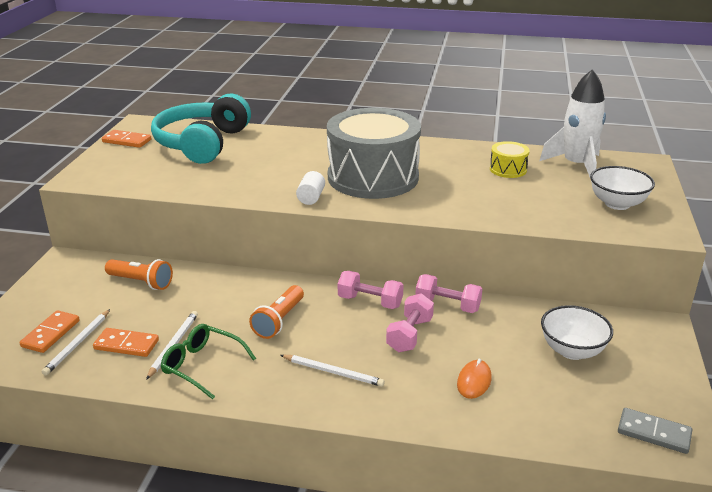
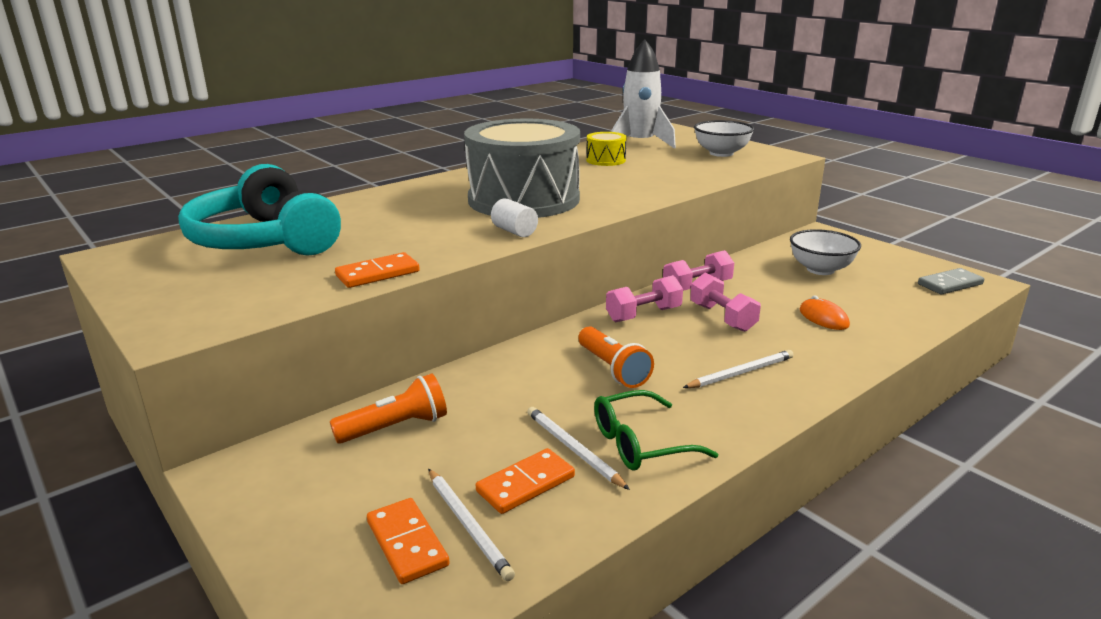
camera: 50 degrees left, 5 degrees down
orange domino [102,130,152,148] -> orange domino moved to [335,252,420,288]

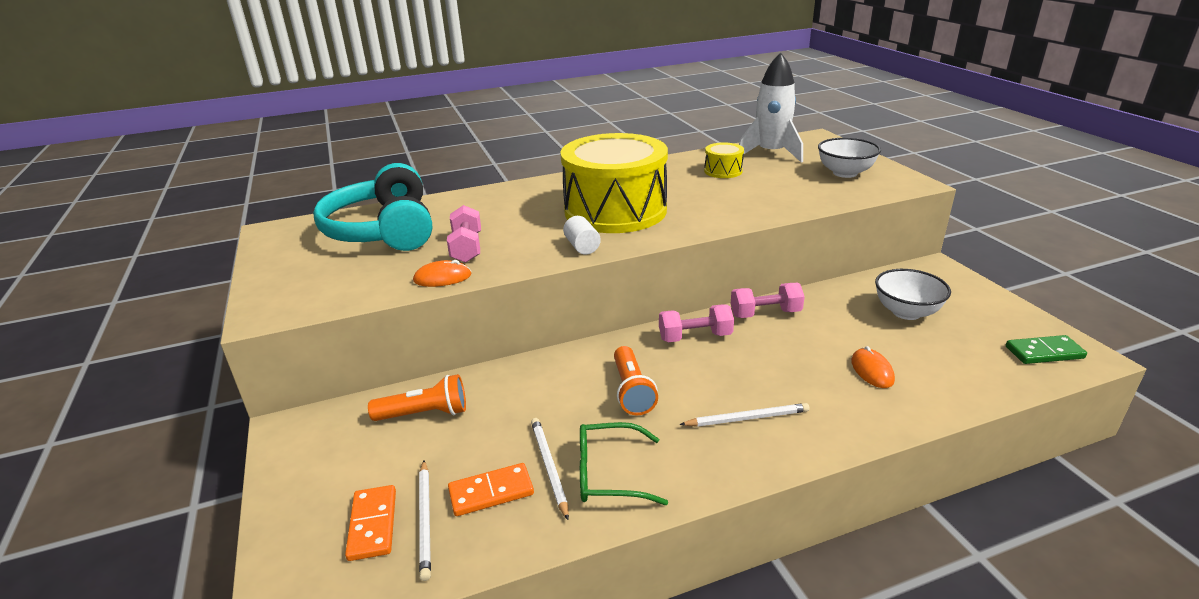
camera: 20 degrees right, 5 degrees up
orange domino [335,252,420,288] -> orange mouse [413,260,471,287]
grey drum [464,118,580,218] -> yellow drum [560,133,668,233]
pink dumbbell [690,273,761,332] -> pink dumbbell moved to [447,205,481,263]
grey domino [918,268,984,295] -> green domino [1006,335,1087,364]

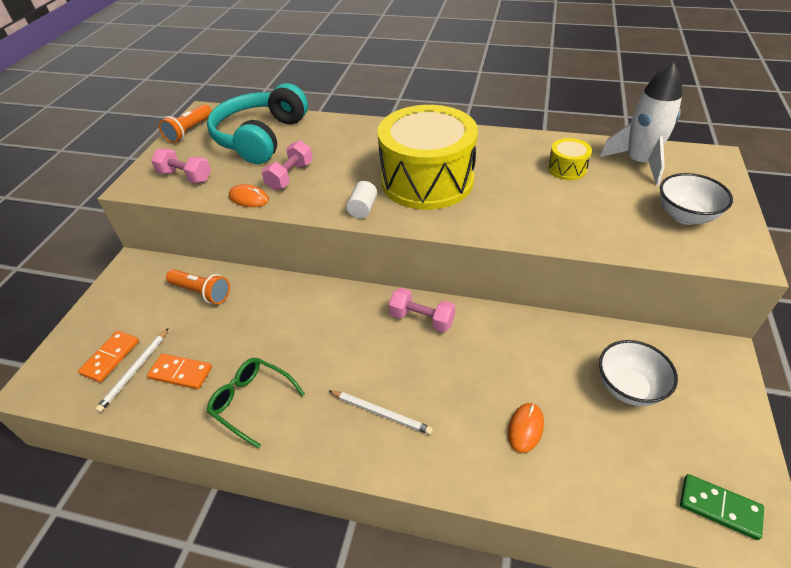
camera: 35 degrees right, 15 degrees up
white pencil [531,418,569,520] -> none
orange flashlight [614,346,658,415] -> orange flashlight moved to [159,104,212,143]
pink dumbbell [731,283,805,318] -> pink dumbbell moved to [151,148,211,183]

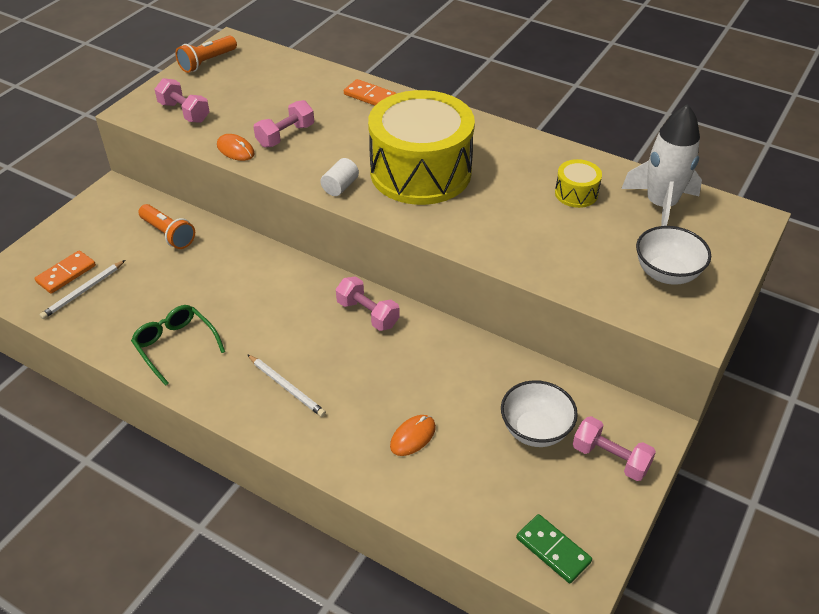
camera: 15 degrees right, 0 degrees up
orange domino [147,354,212,389] -> orange domino moved to [344,79,396,106]
turquoise headphones [207,83,308,164] -> none
none -> pink dumbbell [573,416,656,481]

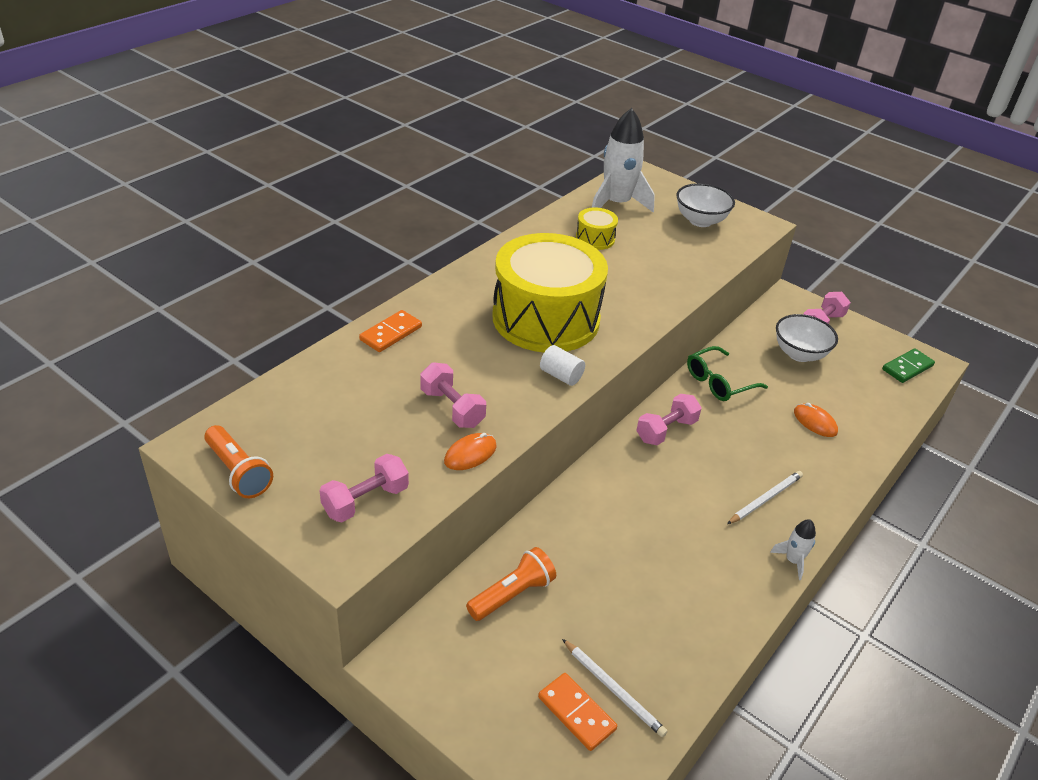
camera: 85 degrees left, 5 degrees down
green glasses [131,305,225,386] -> green glasses moved to [687,346,768,401]
none -> white rocket [770,519,816,580]

